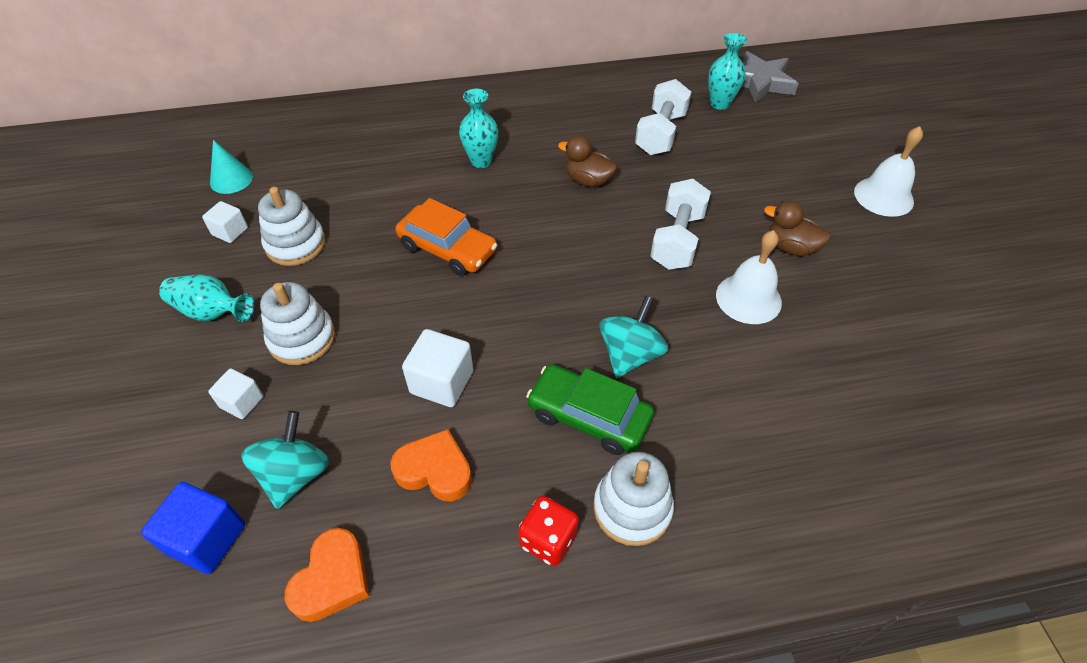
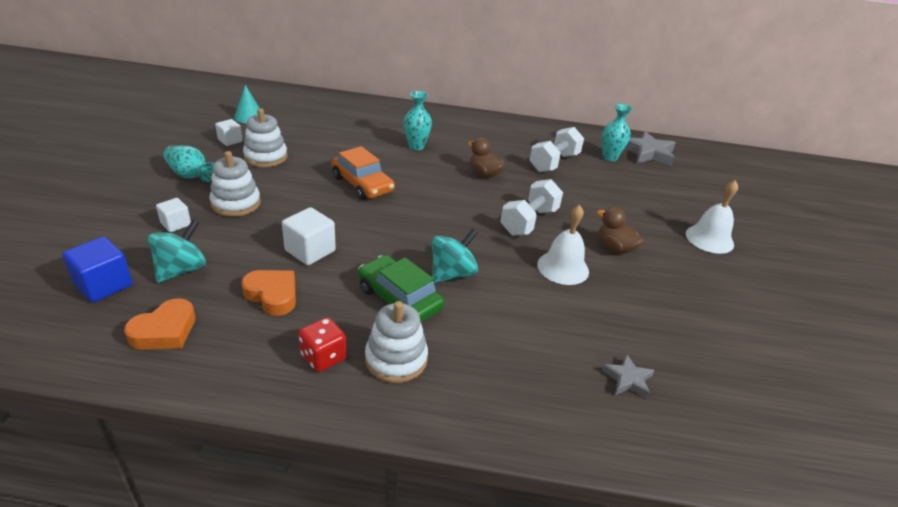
camera: 15 degrees right, 15 degrees down
none -> grey star [602,354,655,399]

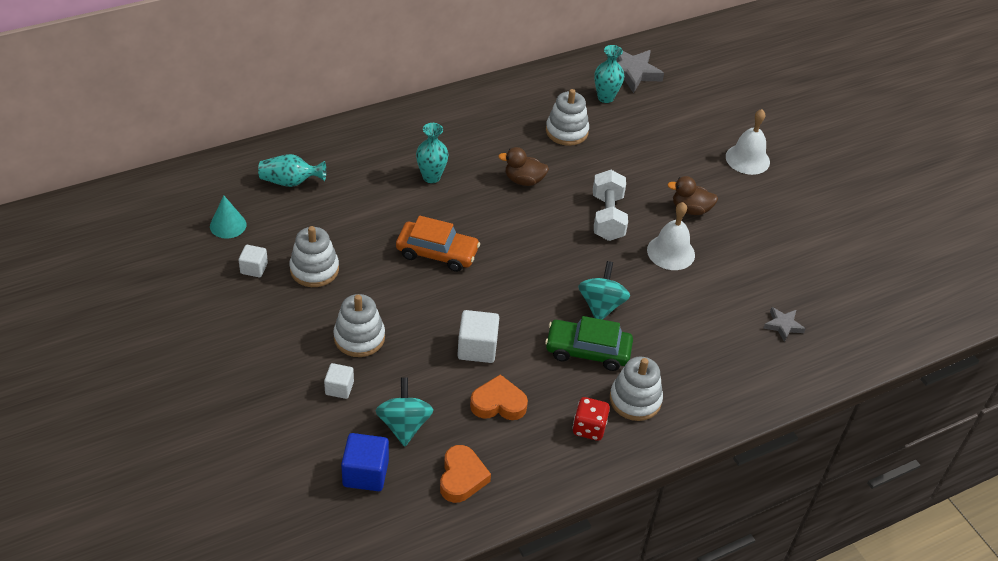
camera: 35 degrees left, 10 degrees up
turquoise vase [163,145,214,182] -> turquoise vase moved to [258,154,326,187]
white dumbbell [530,127,584,172] -> white stacking toy [546,89,589,146]

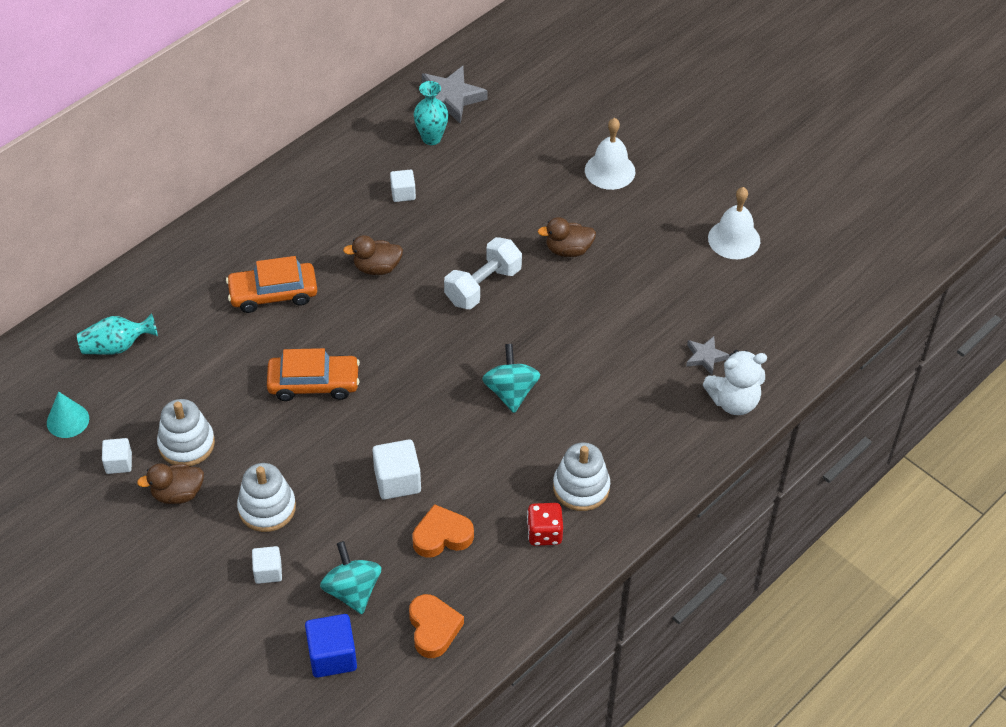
camera: 15 degrees left, 5 degrees up
turquoise vase [416,123,449,183] -> orange car [226,256,317,313]
green car [545,316,633,371] -> none
white stacking toy [546,89,589,146] -> white cube [390,170,416,202]
white dumbbell [593,170,628,241] -> white dumbbell turned 60 degrees clockwise [444,237,522,309]
white bell [647,202,695,270] -> white bell moved to [708,187,760,259]
none -> brown duck [137,463,204,504]
none -> white teddy bear [703,350,767,415]

